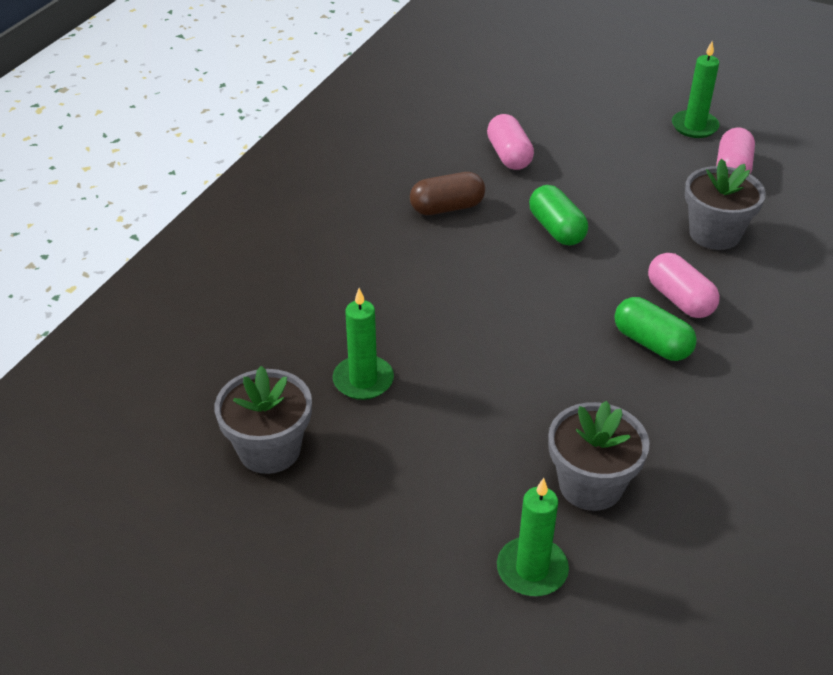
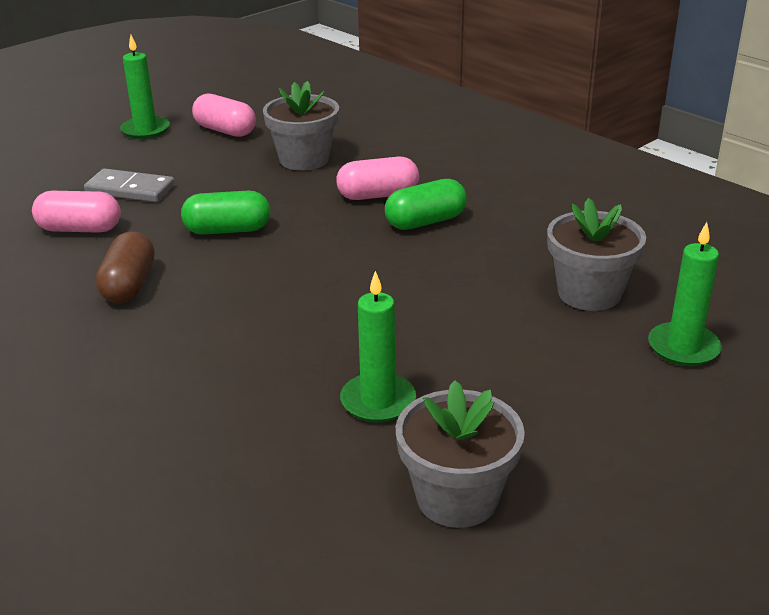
camera: 70 degrees left, 10 degrees down
none -> grey domino [84,168,175,202]

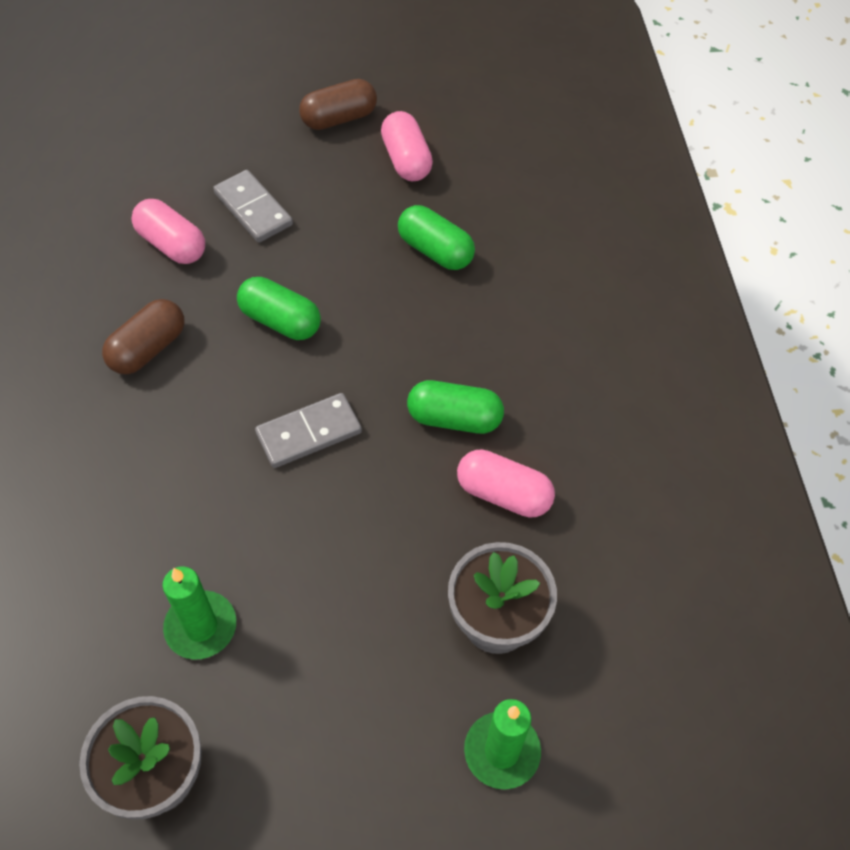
camera: 35 degrees right, 25 degrees up
green candle [120,35,170,139] -> brown capsule [299,79,377,130]
grey flower pot [263,81,339,171] -> green capsule [398,205,475,270]
pink capsule [336,157,419,200] -> pink capsule moved to [457,449,555,518]
none -> grey domino [255,393,362,468]

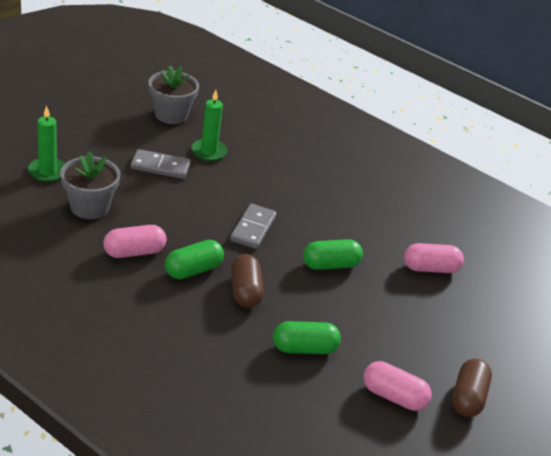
camera: 130 degrees right, 20 degrees down
brown capsule [102,299,184,374] -> brown capsule moved to [231,254,264,308]
grey domino [213,170,293,243] -> grey domino moved to [130,149,191,179]

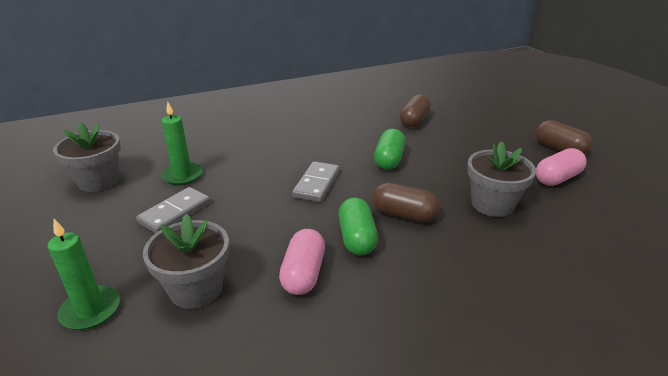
camera: 55 degrees left, 5 degrees down
grey domino [230,204,277,249] -> grey domino turned 60 degrees clockwise [292,161,340,202]
green capsule [273,321,341,354] -> grey flower pot [467,141,536,217]
pink capsule [404,243,464,273] -> brown capsule [400,94,431,128]

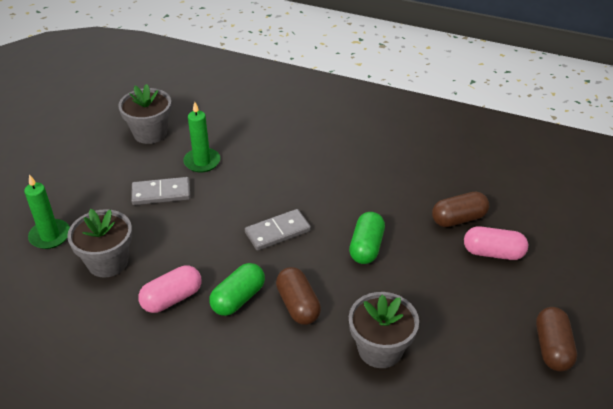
camera: 45 degrees right, 10 degrees up
green capsule [374,129,406,170] -> green capsule turned 45 degrees counterclockwise [349,212,385,264]
pink capsule [536,148,587,186] -> pink capsule moved to [464,226,528,260]

